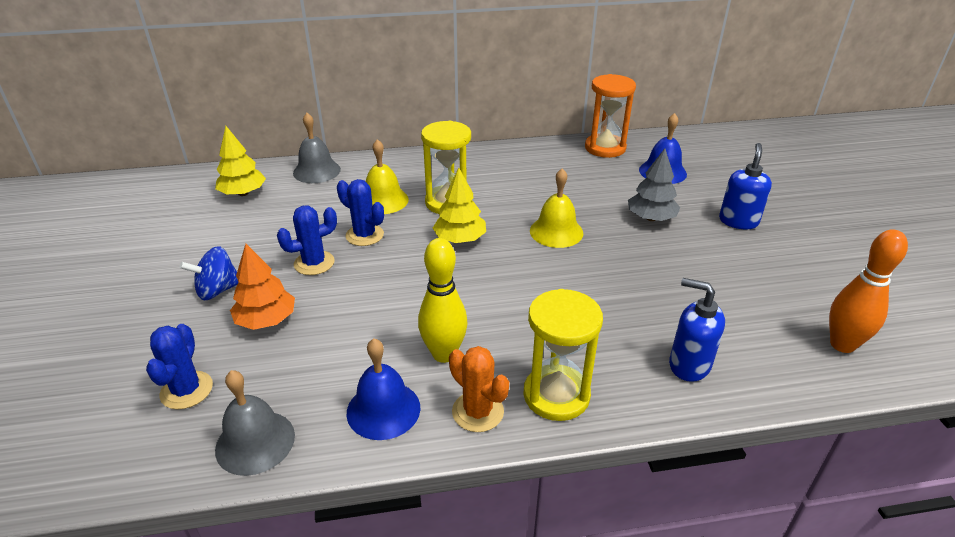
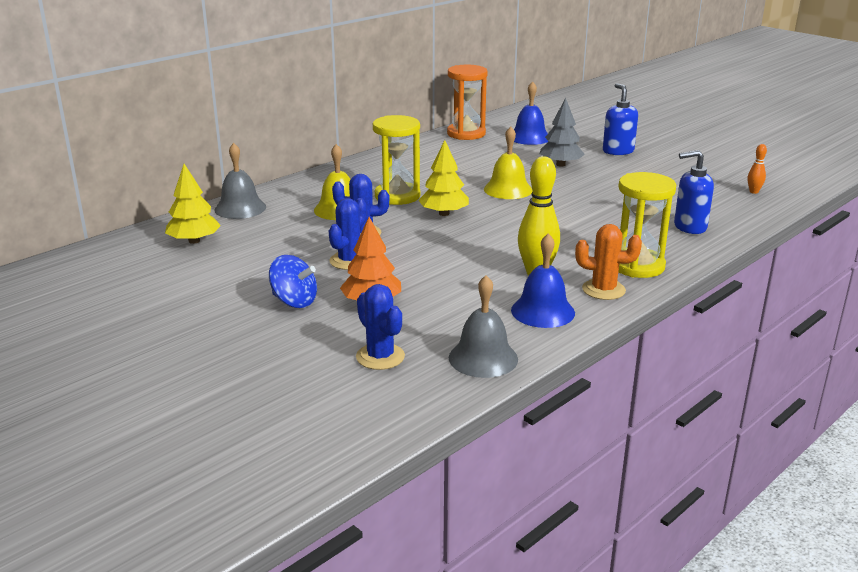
camera: 35 degrees left, 10 degrees down
blue spinning top [179,246,239,300] -> blue spinning top turned 90 degrees counterclockwise [269,255,317,308]
orange bowling pin [829,229,908,353] -> orange bowling pin [748,144,767,194], size x0.49

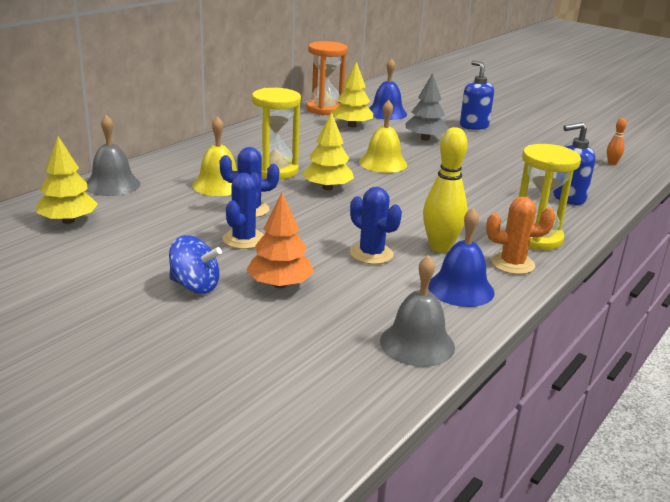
camera: 10 degrees left, 0 degrees up
blue cactus [356,284,405,370] -> blue cactus moved to [350,187,402,264]
none -> yellow tree [332,62,373,127]

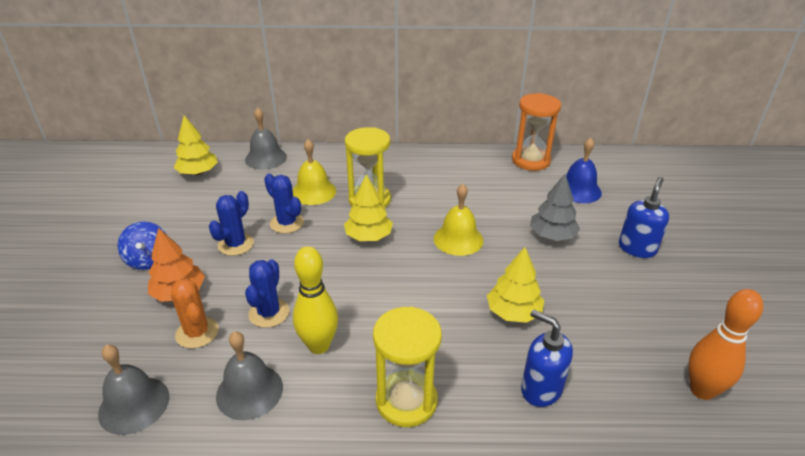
camera: 55 degrees right, 10 degrees up
blue cactus [223,173,264,249] -> blue cactus turned 45 degrees counterclockwise [209,191,254,256]
yellow tree [332,62,373,127] -> yellow tree moved to [487,247,544,323]
blue bell [428,208,494,307] -> grey bell [216,331,283,420]
orange cactus [486,197,556,274] -> orange cactus moved to [171,279,219,349]
orange bowling pin [607,118,627,165] -> orange bowling pin [688,289,763,400], size x2.03

